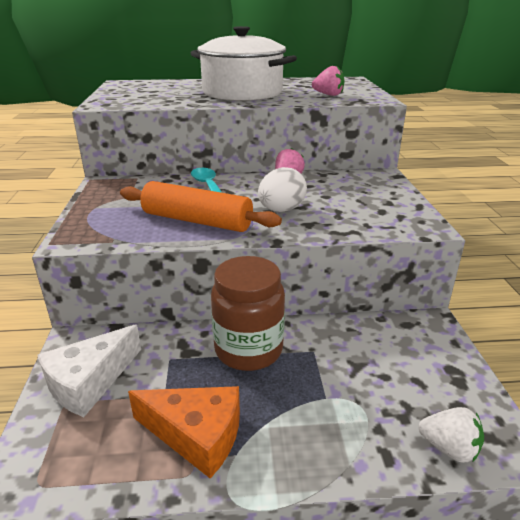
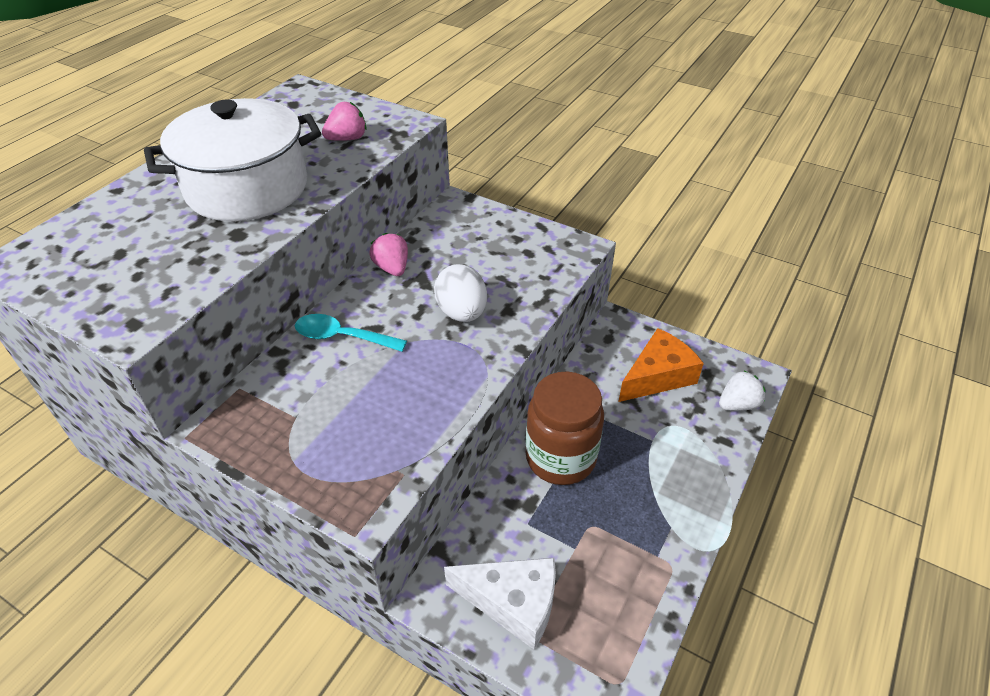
camera: 55 degrees left, 15 degrees up
white cheese [37,324,141,417] -> white cheese turned 60 degrees counterclockwise [444,558,556,650]
orange rolling pin [120,181,282,232] -> none
orange cheese [128,386,240,479] -> orange cheese moved to [619,328,704,402]

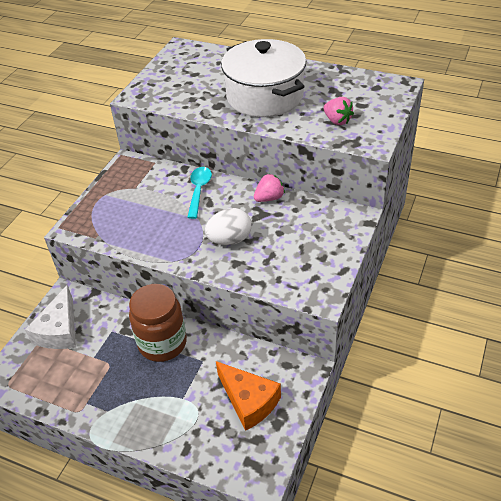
camera: 85 degrees right, 0 degrees up
white strawberry [719,370,766,411] -> none

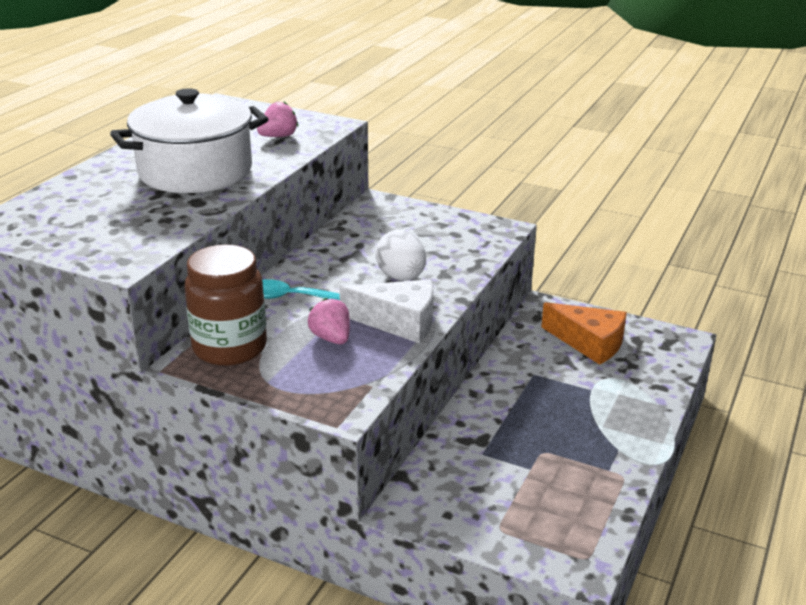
camera: 90 degrees left, 15 degrees down
white cheese [25,285,76,349] -> white cheese moved to [339,279,434,343]
brown jar [129,284,187,362] -> brown jar moved to [185,244,267,366]
orange cheese [216,361,281,431] -> orange cheese turned 75 degrees clockwise [541,302,627,365]
pink strawberry [254,174,285,202] -> pink strawberry moved to [308,298,350,344]

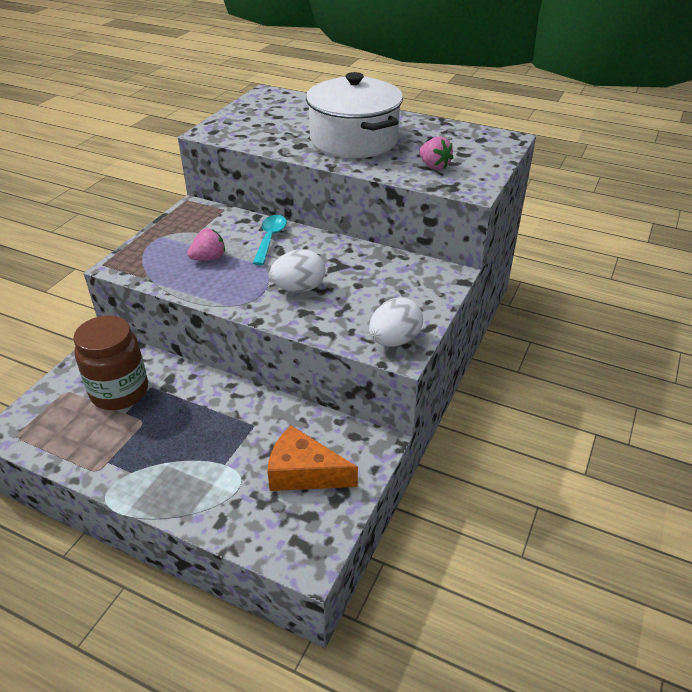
camera: 90 degrees right, 10 degrees up
brown jar [185,244,267,366] -> brown jar moved to [73,316,148,410]
white cheese [339,279,434,343] -> none
orange cheese [541,302,627,365] -> orange cheese turned 75 degrees clockwise [267,425,358,491]
none -> white egg [369,297,423,347]

